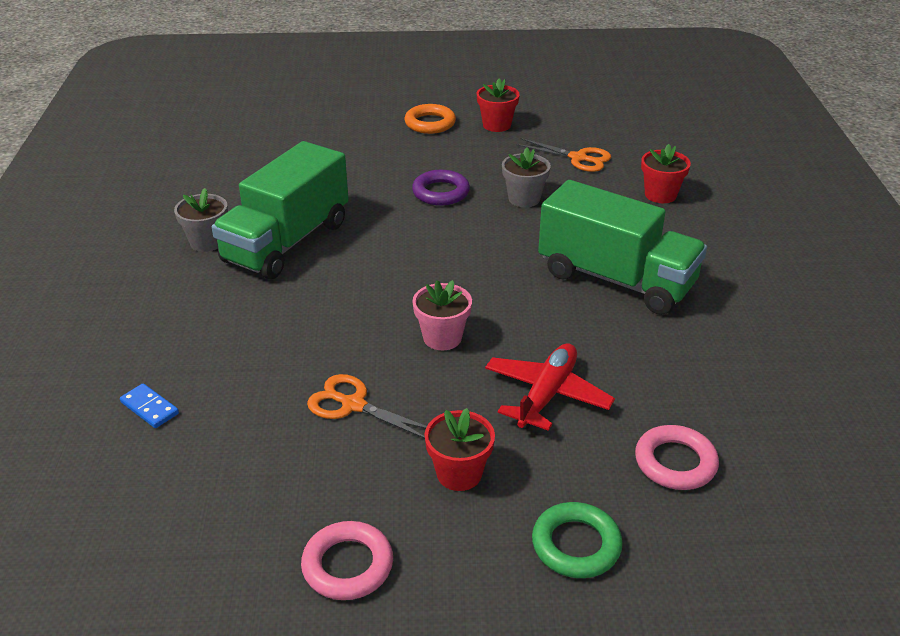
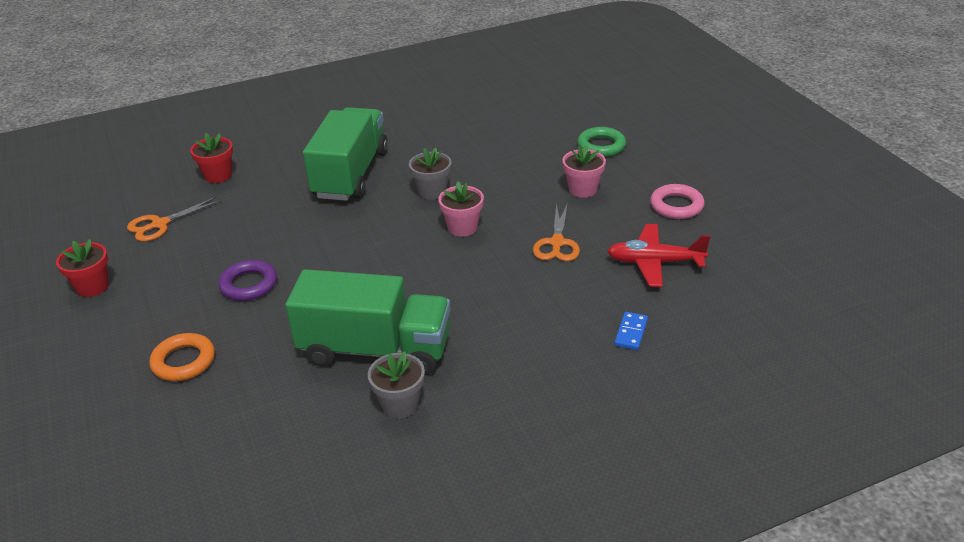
camera: 110 degrees left, 0 degrees up
orange ring [405,104,456,134] -> orange ring moved to [149,333,215,381]
red flower pot [424,408,495,491] -> pink flower pot [562,145,606,198]
red plane [485,343,615,431] -> red plane moved to [607,224,710,287]
grey flower pot [502,148,551,207] -> grey flower pot moved to [409,147,452,200]
orange scissors [516,138,611,172] -> orange scissors turned 135 degrees counterclockwise [127,197,221,242]
pink ring [635,425,719,490] -> none

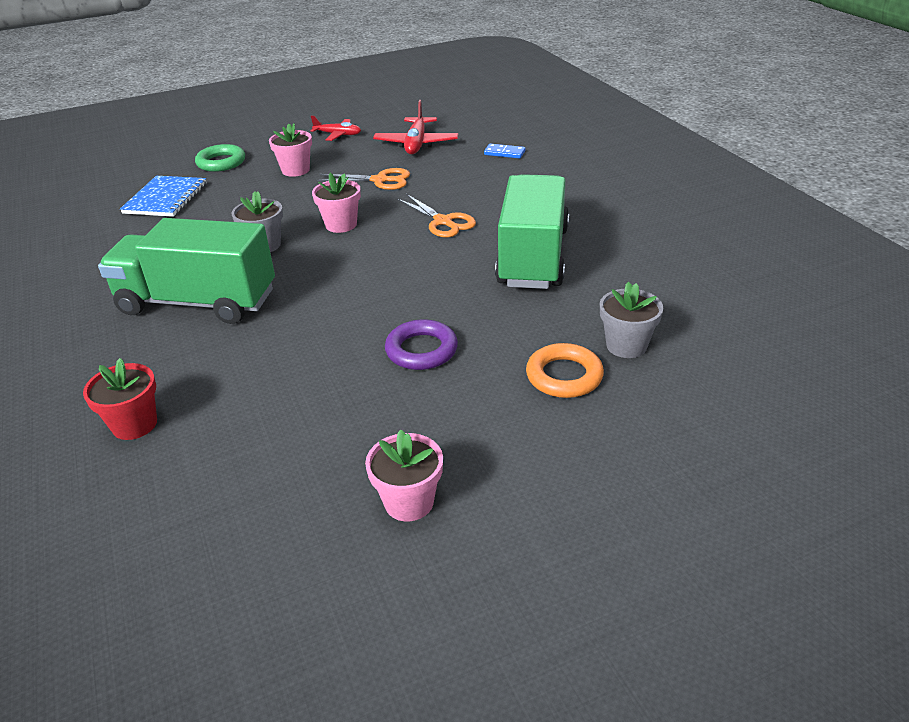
camera: 90 degrees left, 0 degrees up
red flower pot [56,239,109,297] -> pink flower pot [365,430,443,521]
orange scissors [127,197,221,242] -> orange scissors moved to [397,194,476,238]
grey flower pot [368,351,425,418] -> grey flower pot moved to [600,282,663,358]
pink ring [650,184,705,219] -> red plane [311,116,361,141]
none -> blue notebook [120,176,206,217]

